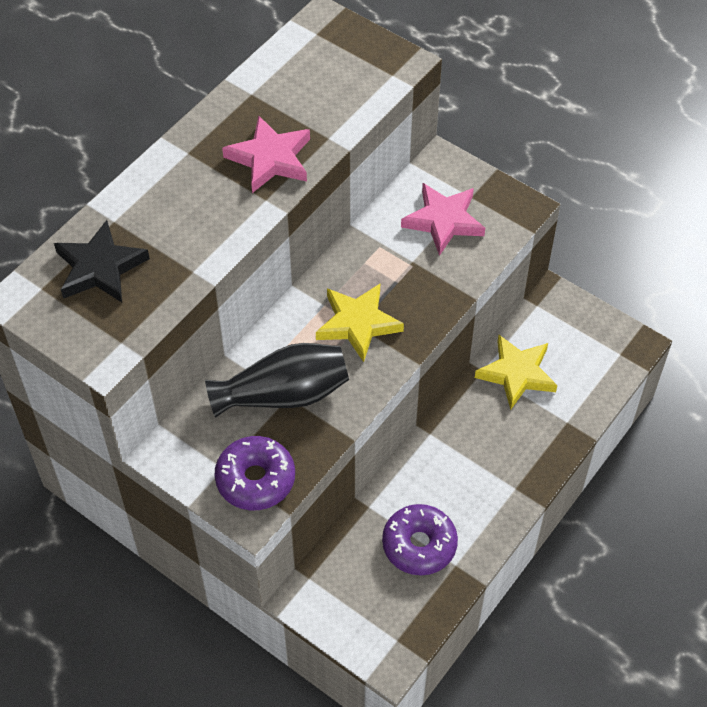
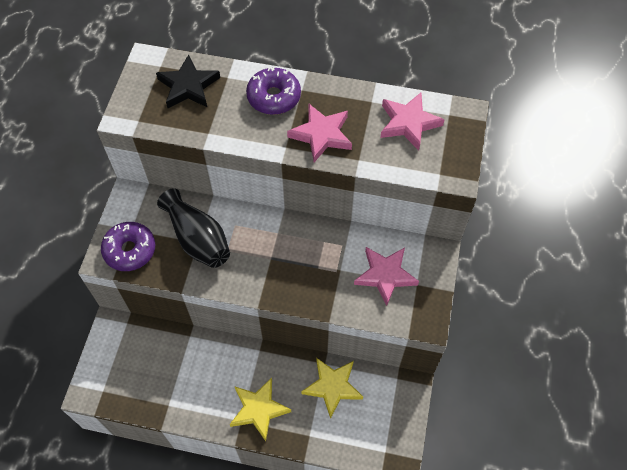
camera: 65 degrees right, 5 degrees up
yellow star [316,284,404,362] -> yellow star moved to [230,378,291,441]
purple donut [382,504,458,575] -> purple donut moved to [246,67,301,115]
none -> pink star [380,93,445,151]

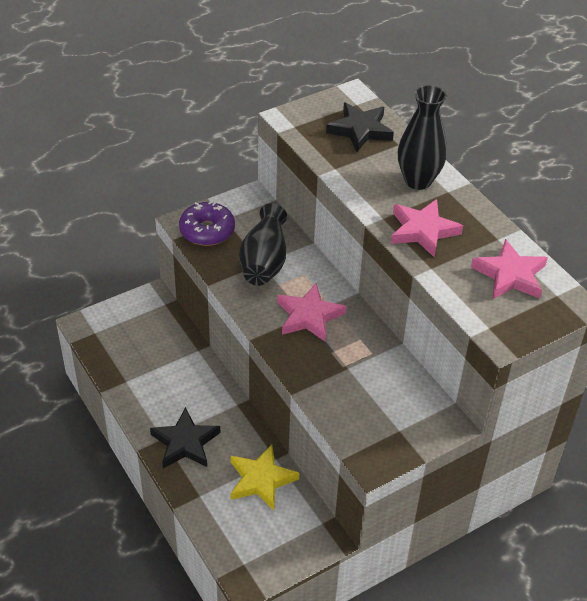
camera: 45 degrees right, 15 degrees down
yellow star [230,378,291,441] -> black star [150,407,220,468]
purple donut [246,67,301,115] -> black vase [398,85,447,190]
pink star [354,247,419,306] -> pink star moved to [277,283,346,341]

